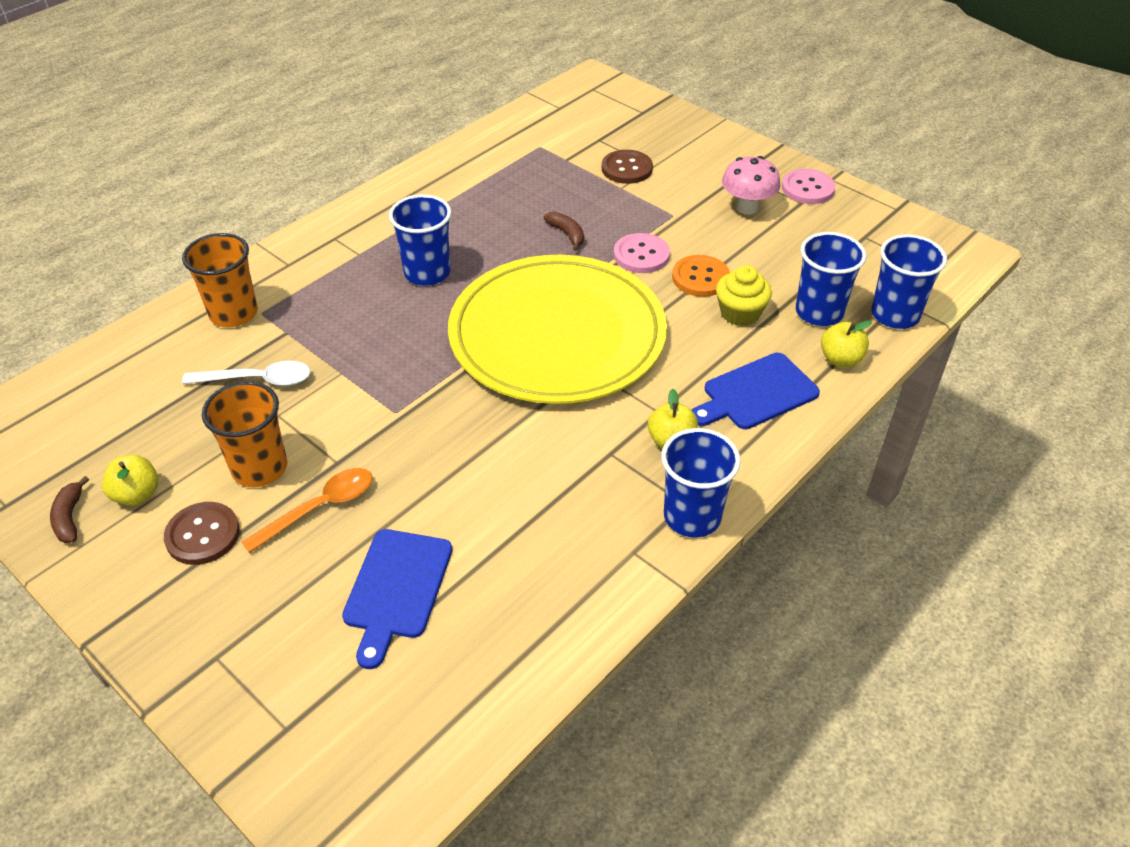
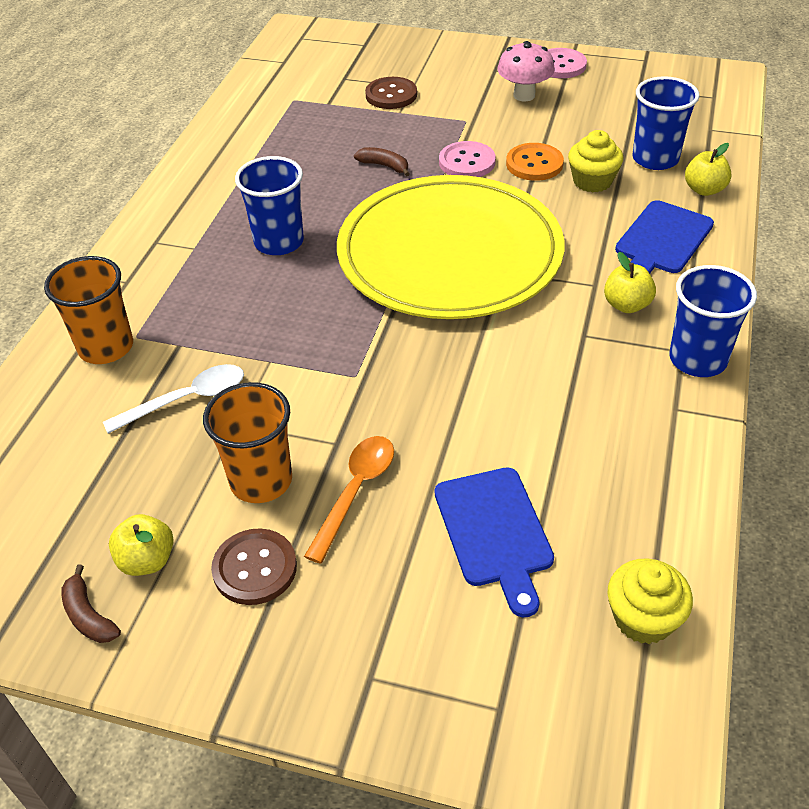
camera: 25 degrees left, 0 degrees up
blue cup [872,234,947,329] -> none
none -> yellow cupcake [607,558,693,644]

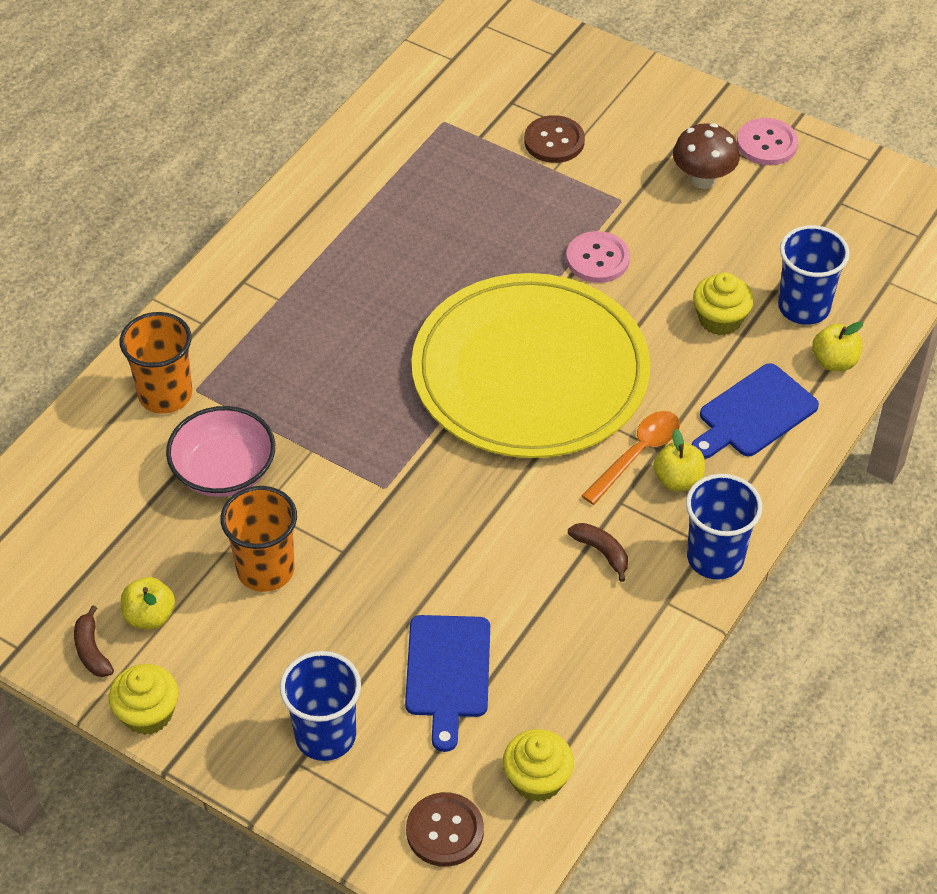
camera: 15 degrees right, 5 degrees up
white spoon [103,364,244,434] -> pink bowl [166,406,275,497]
brown button [211,528,297,605] -> brown button moved to [406,792,484,867]
blue cup [235,156,304,255] -> blue cup moved to [280,651,361,761]
orange spoon [304,436,394,564] -> orange spoon moved to [581,411,680,505]
brown banana [354,147,410,176] -> brown banana moved to [568,523,628,582]
pink mushroom [497,41,555,102] -> brown mushroom [673,123,740,189]
orange button [506,143,564,181] -> none
none -> yellow cupcake [109,664,178,735]

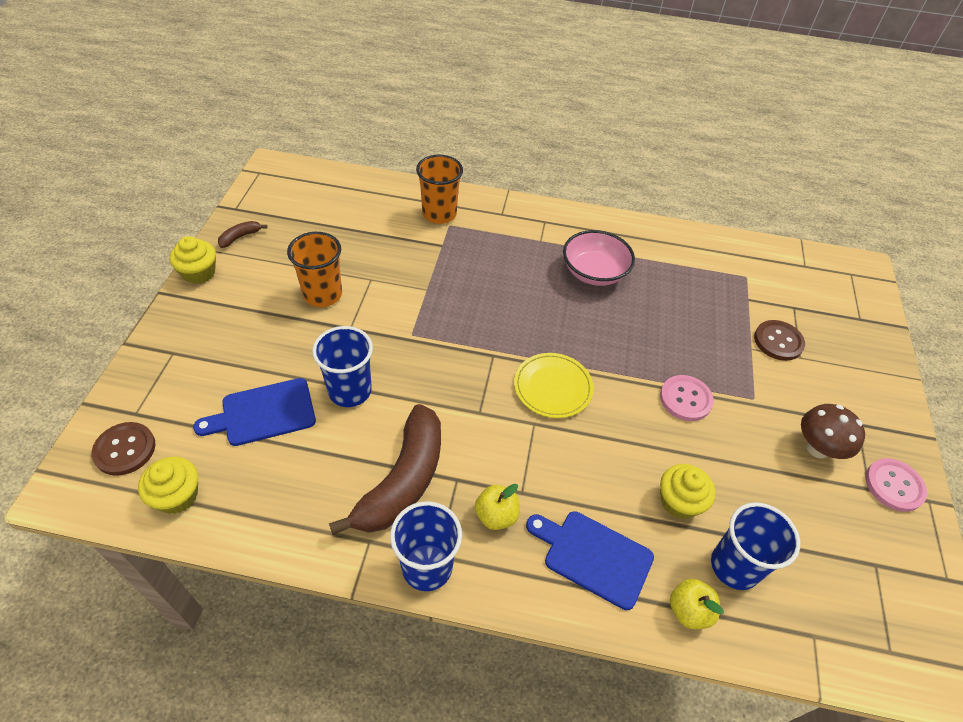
camera: 65 degrees right, 0 degrees up
yellow apple [121,577,175,629] -> none
pink bowl [166,406,275,497] -> pink bowl moved to [563,230,635,286]
blue cup [280,651,361,761] -> blue cup moved to [312,326,373,407]
yellow plate [411,273,650,458] -> yellow plate [514,353,594,418], size x0.43
brown banana [568,523,628,582] -> brown banana [329,404,441,535], size x2.42
orange spoon [581,411,680,505] -> none

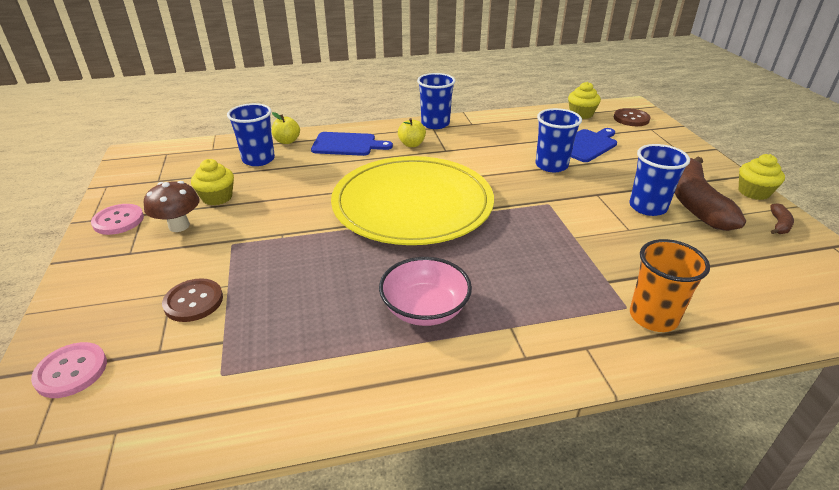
camera: 160 degrees right, 15 degrees down
orange cup [287,232,342,307] -> blue cup [629,144,690,216]
brown banana [329,404,441,535] -> brown banana moved to [674,157,746,231]
yellow plate [514,353,594,418] -> yellow plate [331,156,494,245], size x2.34
pink button [660,375,714,421] -> pink button moved to [31,342,107,398]
yellow cupcake [660,464,716,519] -> yellow cupcake moved to [191,159,234,205]

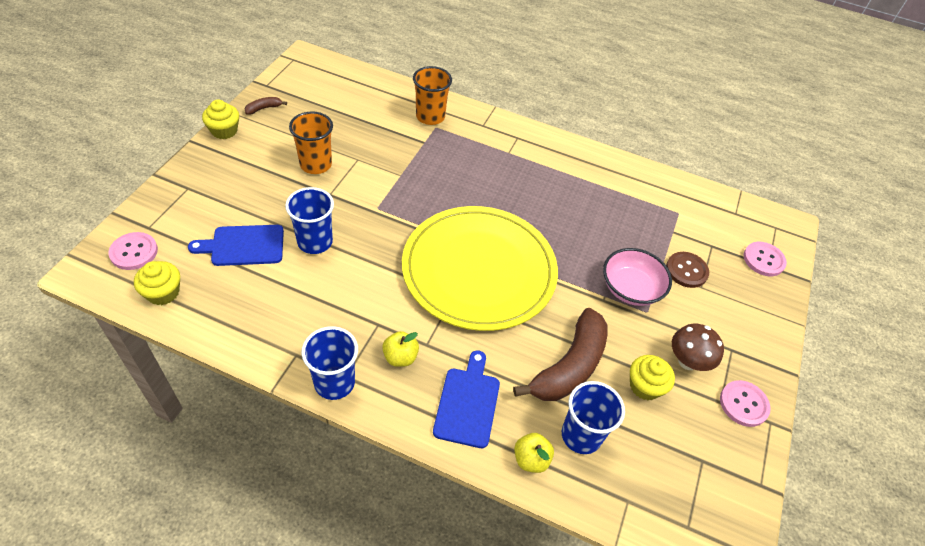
camera: 150 degrees left, 15 degrees up
blue cutting board [311,132,393,156] -> blue cutting board turned 60 degrees clockwise [433,350,500,448]
pink bowl [379,257,472,326] -> pink bowl moved to [603,248,672,306]
brown button [614,108,650,126] -> pink button [108,232,158,270]
blue cup [629,144,690,216] -> orange cup [289,111,333,174]
brown banana [674,157,746,231] -> brown banana moved to [513,308,608,401]

